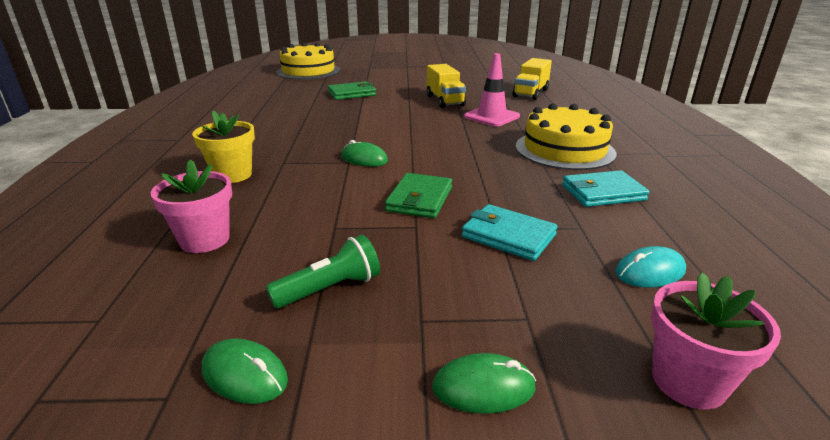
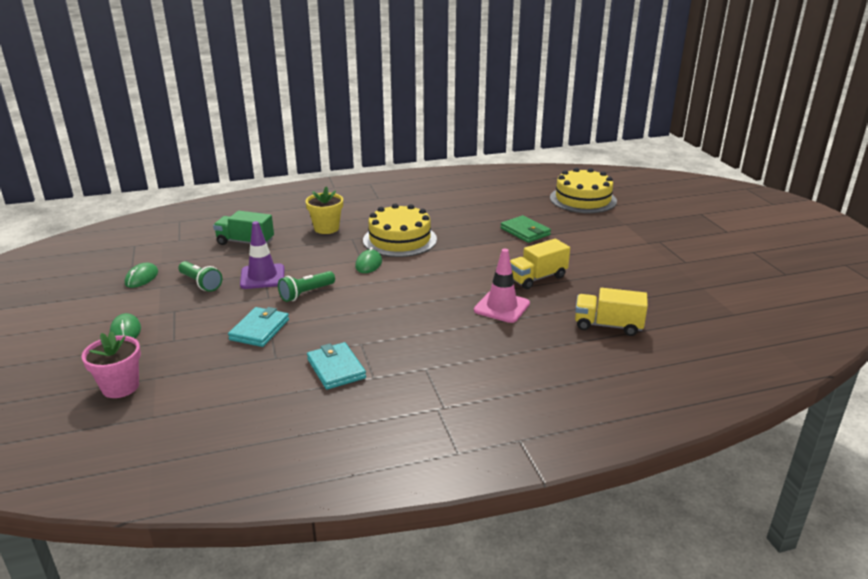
camera: 75 degrees right, 0 degrees up
pink flower pot [151,159,232,253] -> green truck [213,211,274,245]
green wallet [385,173,452,218] -> green flashlight [278,271,335,302]
yellow cake [516,103,617,170] -> yellow cake moved to [363,203,437,257]
turquoise mouse [615,246,686,288] -> none
none -> purple traffic cone [240,221,284,289]

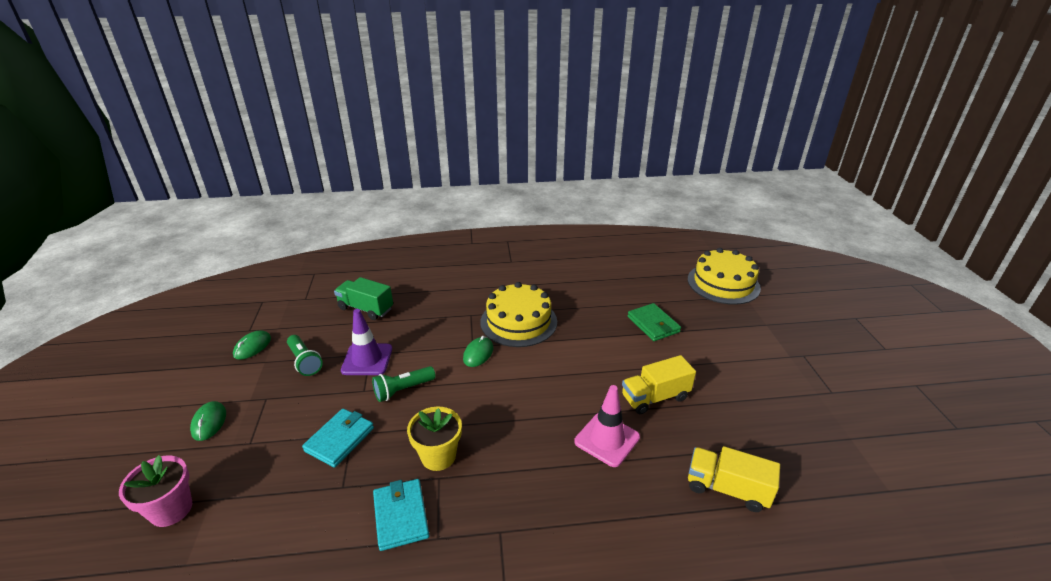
camera: 10 degrees right, 5 degrees up
yellow flower pot [305,186,343,234] -> yellow flower pot moved to [407,407,462,471]

